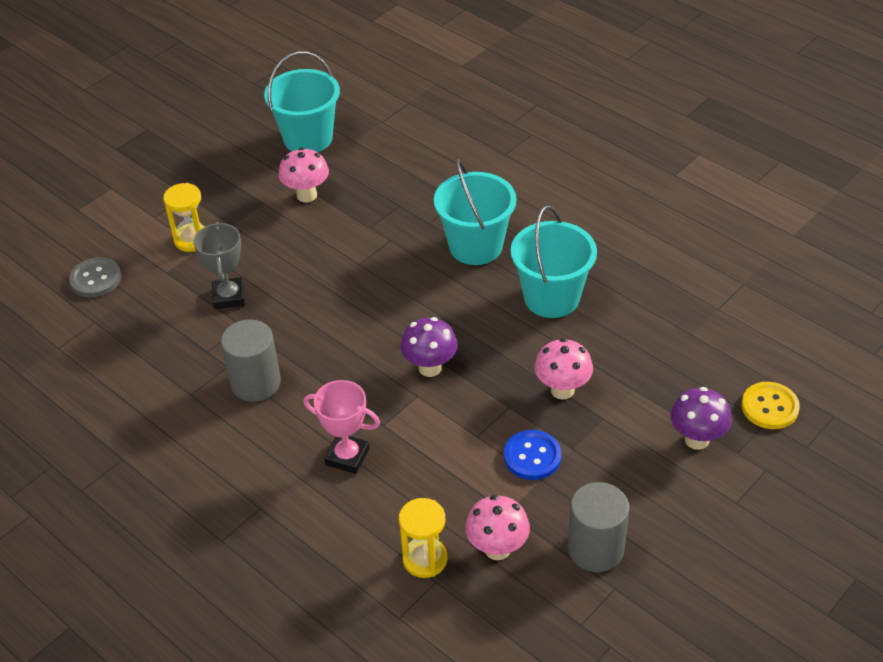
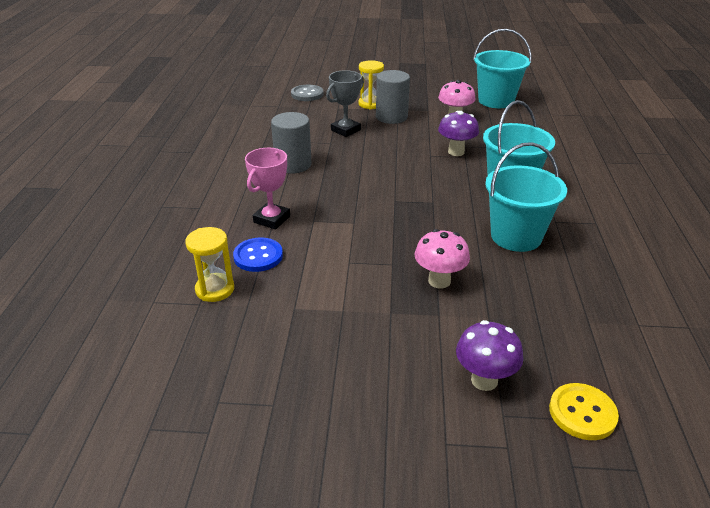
camera: 50 degrees right, 10 degrees down
pink trophy [303,380,380,474] -> pink trophy turned 45 degrees clockwise [245,148,290,229]
purple mushroom [400,317,458,377] -> purple mushroom moved to [438,111,479,156]
pink mushroom [465,495,530,560] -> none
blue button [504,430,561,480] -> blue button moved to [233,237,283,272]
grey cylinder [568,482,629,572] -> grey cylinder moved to [376,70,410,124]

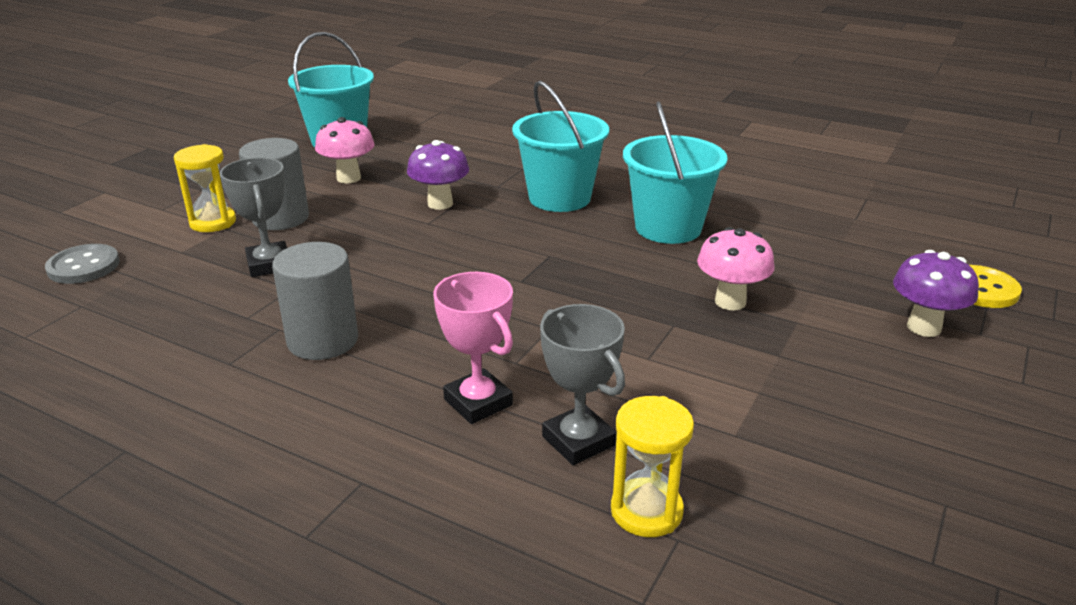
camera: 65 degrees left, 5 degrees down
blue button [233,237,283,272] -> grey trophy [540,304,625,465]

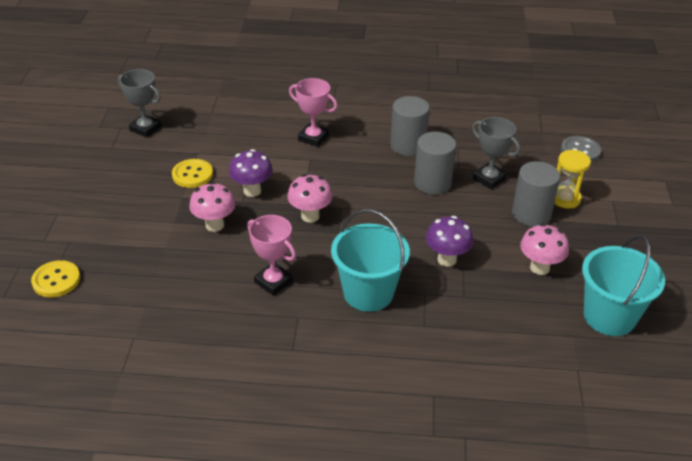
camera: 155 degrees right, 10 degrees up
grey trophy [540,304,625,465] -> grey trophy moved to [118,69,162,138]
yellow hourglass [611,396,694,537] -> none
turquoise bucket [623,101,728,244] -> pink trophy [247,215,296,296]
purple mushroom [893,250,979,337] -> purple mushroom moved to [229,149,273,197]
none -> yellow button [172,159,213,188]
none -> pink mushroom [287,174,333,223]
none -> grey cylinder [414,132,456,195]

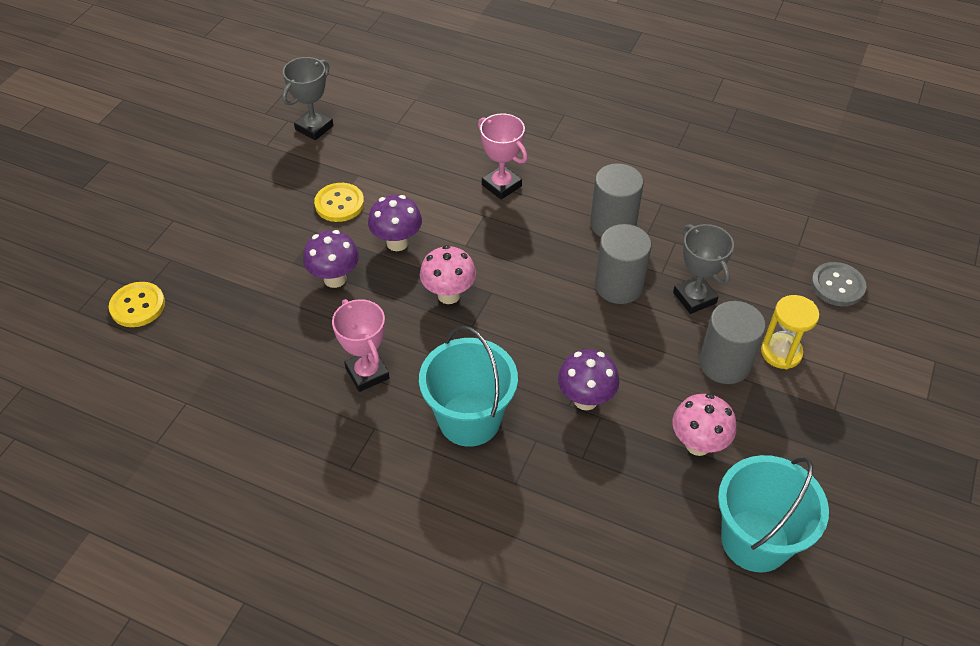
camera: 20 degrees right, 10 degrees up
grey trophy [118,69,162,138] -> grey trophy turned 75 degrees clockwise [282,57,333,140]
pink mushroom [189,182,236,232] -> purple mushroom [303,230,359,288]

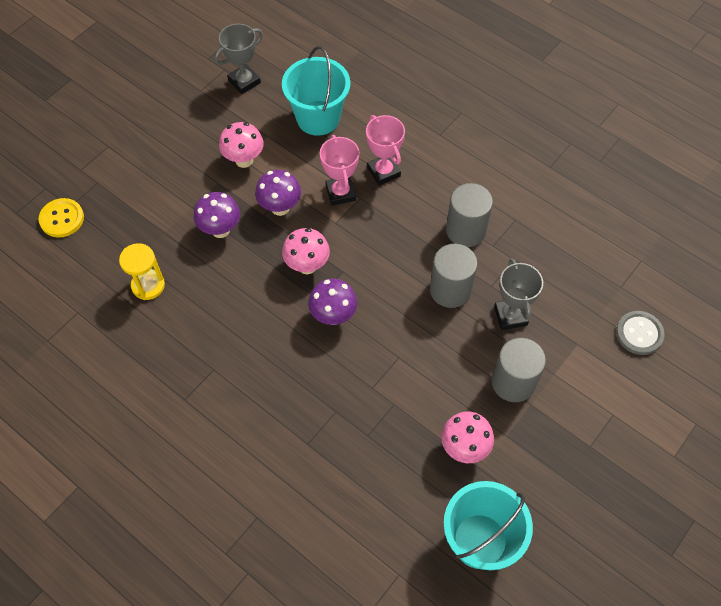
camera: 15 degrees right, 10 degrees up
yellow button [314,183,364,222] -> pink mushroom [219,122,264,168]
pink trophy [332,299,390,392] -> pink trophy moved to [320,135,359,206]
turquoise bucket [419,326,518,447] -> turquoise bucket moved to [282,46,350,136]
purple mushroom [558,350,619,410] -> purple mushroom moved to [308,279,357,325]
yellow hourglass [761,295,819,369] -> yellow hourglass moved to [119,243,165,300]

